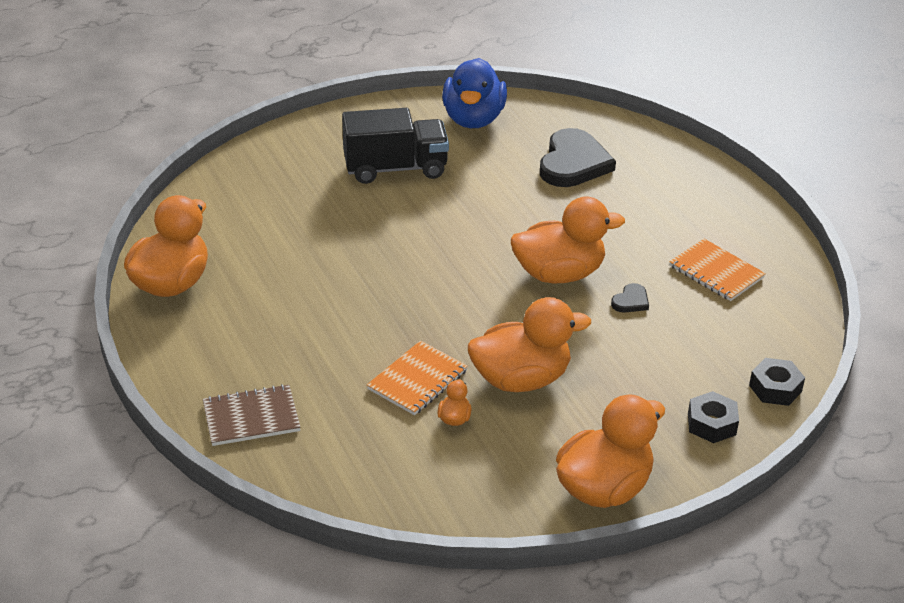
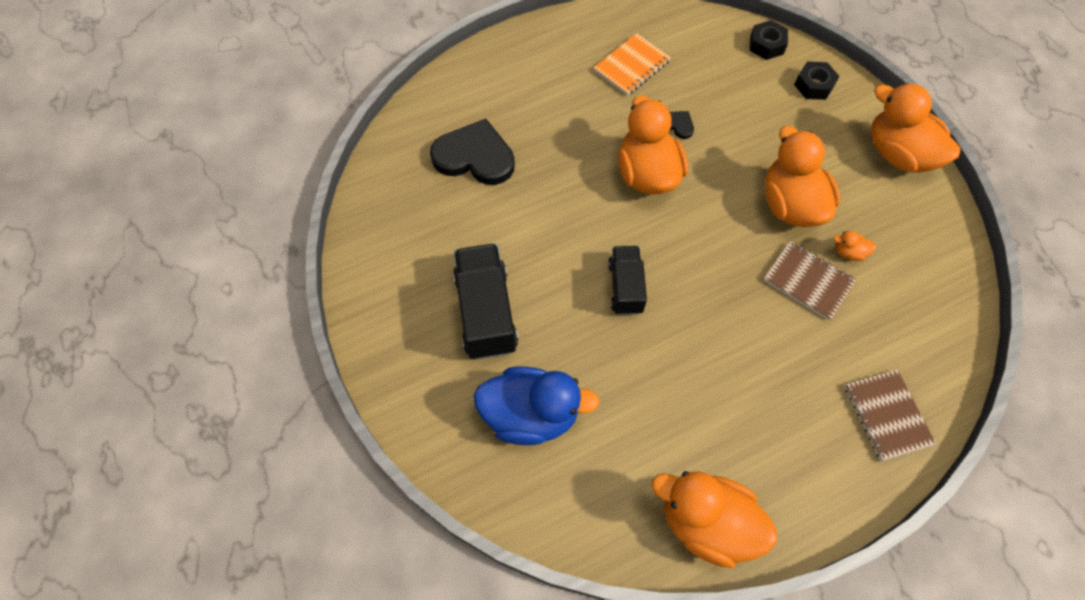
camera: 90 degrees left, 25 degrees up
orange notebook [367,340,468,415] -> brown notebook [764,241,856,320]
blue duck [442,58,507,128] -> blue duck moved to [474,367,600,445]
none -> black truck [608,246,647,315]

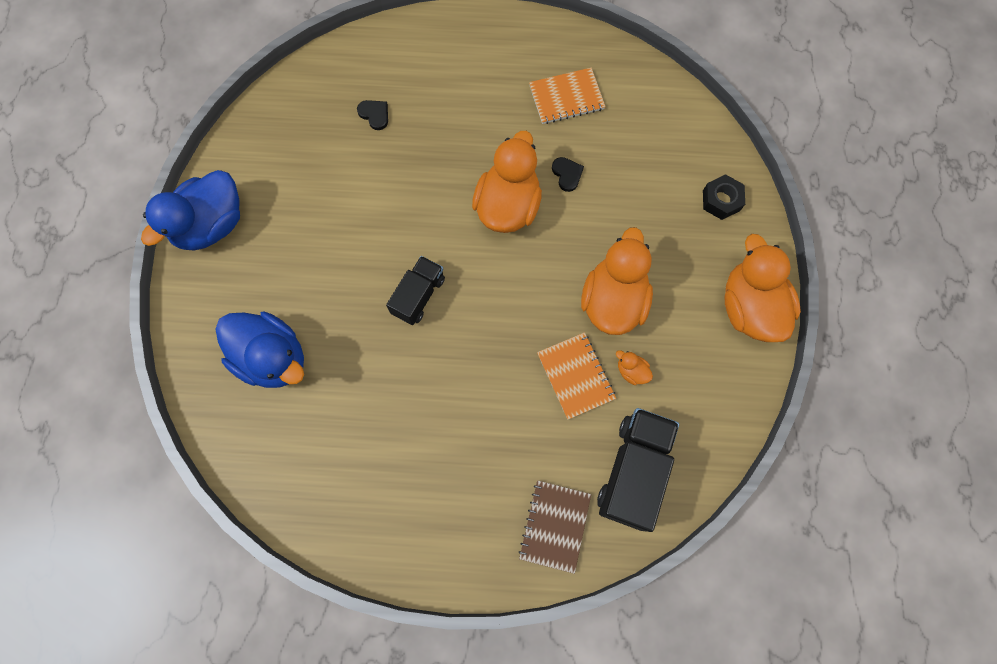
camera: 30 degrees right, 10 degrees up
black heart [430,119,515,185] -> black heart [357,100,388,130], size x0.44
black truck [453,243,518,360] -> black truck moved to [597,408,679,532]
orange duck [652,471,777,568] -> none
black nut [750,20,788,60] -> none
brown notebook [764,241,856,320] -> orange notebook [537,332,616,420]
none -> blue duck [141,170,240,251]

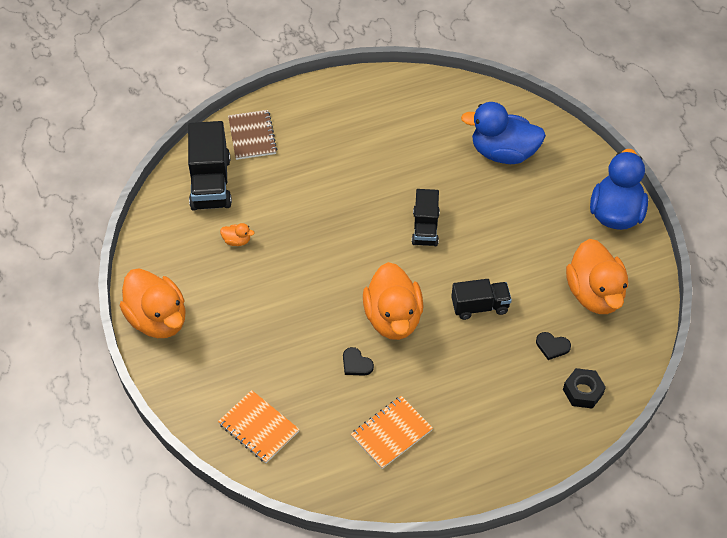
camera: 155 degrees right, 20 degrees down
orange notebook [537,332,616,420] -> orange notebook moved to [218,390,300,463]
orange duck [581,227,653,335] -> orange duck moved to [566,239,628,314]
black nut [703,174,745,220] -> black nut moved to [563,368,606,409]
none -> black truck [451,279,512,320]

